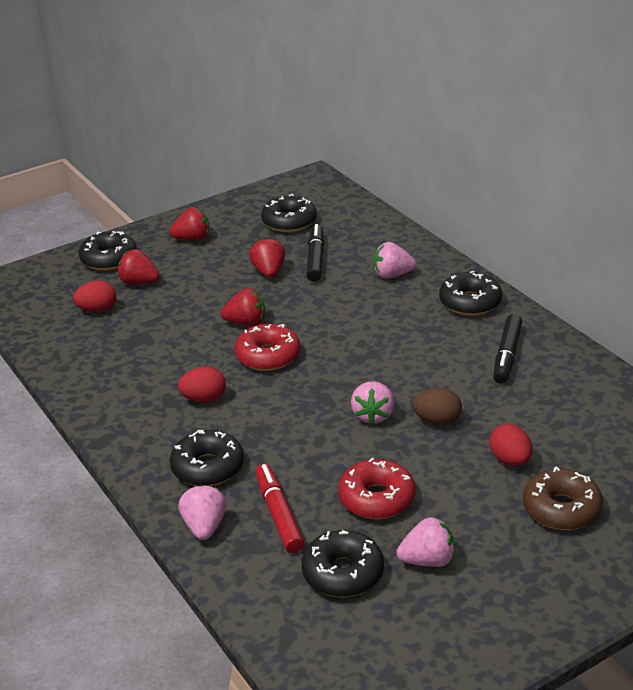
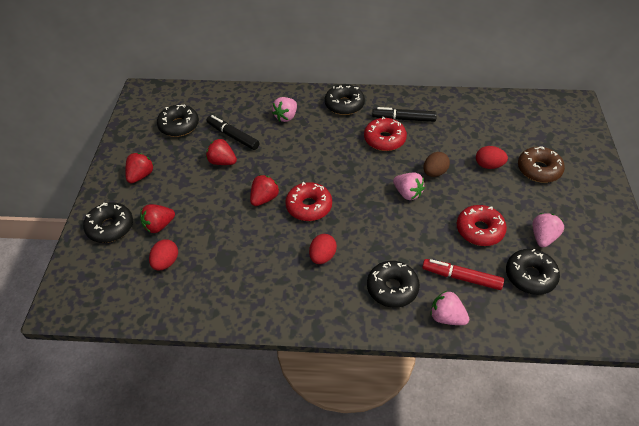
camera: 55 degrees left, 15 degrees up
black marker [493,314,522,384] -> black marker turned 135 degrees clockwise [372,107,437,122]
none -> red donut [364,117,407,151]

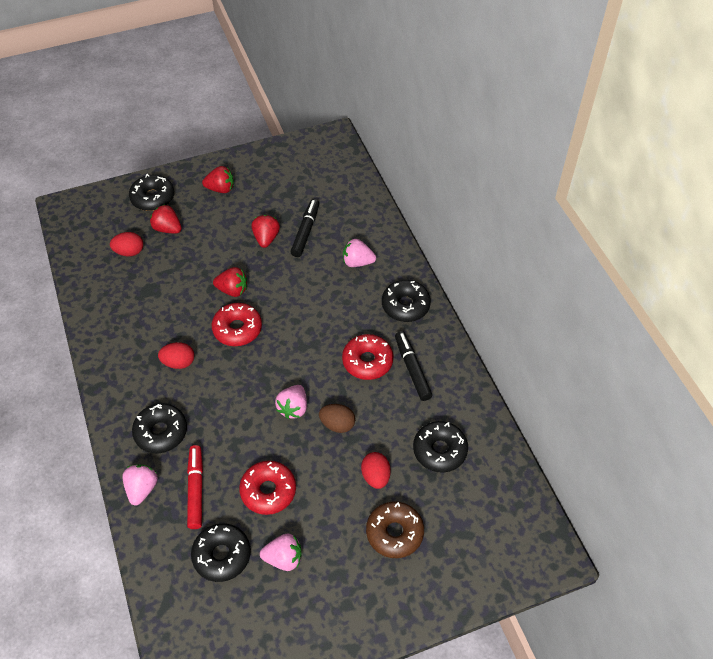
camera: 65 degrees right, 5 degrees up
black donut [157,105,199,137] -> black donut moved to [413,421,468,473]

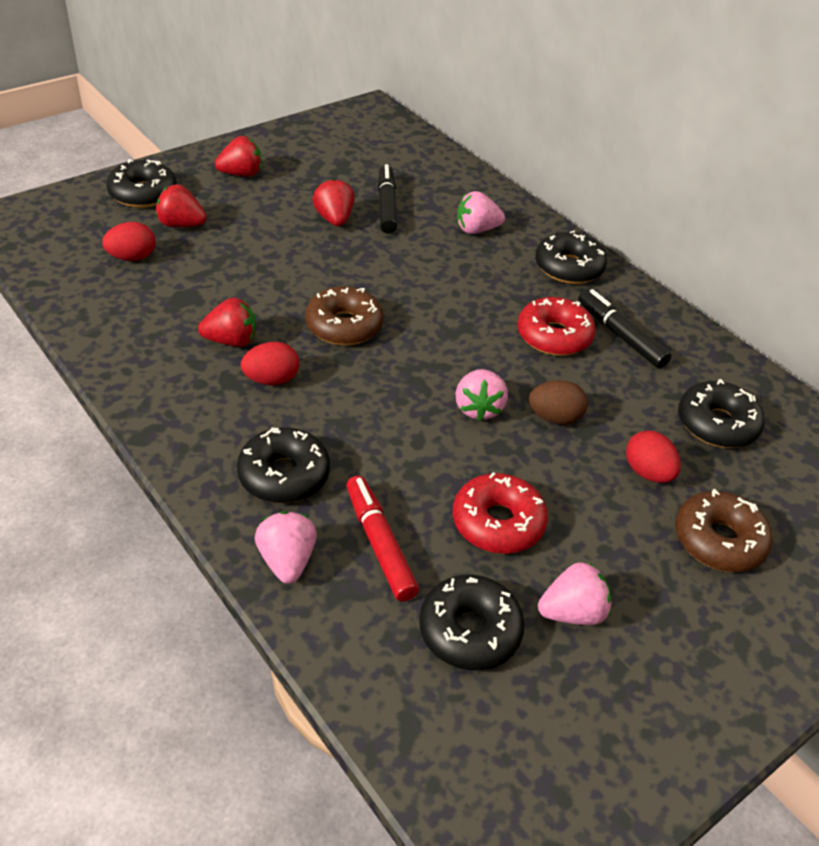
camera: 20 degrees left, 10 degrees down
red donut [212,303,262,346] -> brown donut [305,286,384,345]
red strawberry [213,267,247,297] -> red strawberry moved to [198,298,256,347]

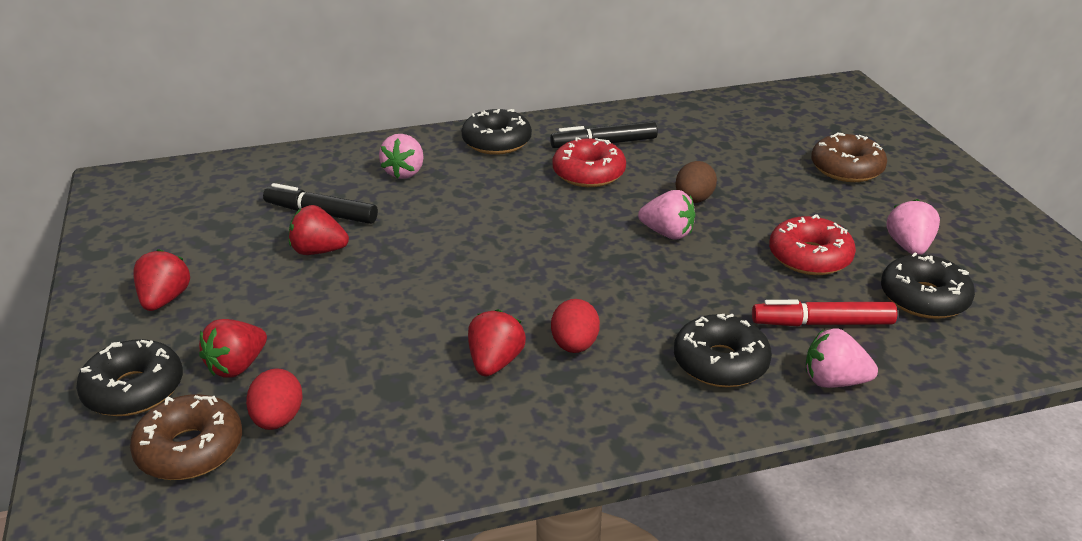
camera: 65 degrees left, 10 degrees down
brown donut [305,286,384,345] -> brown donut moved to [130,394,242,480]
red egg [626,430,681,483] -> none
black donut [678,379,765,448] -> none

